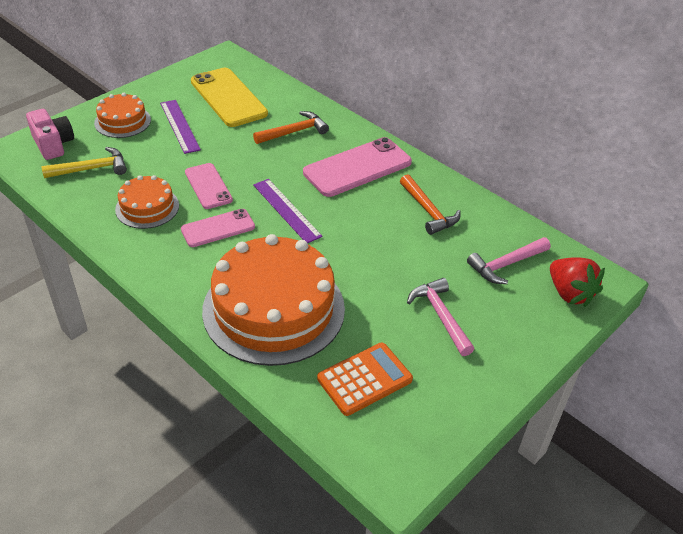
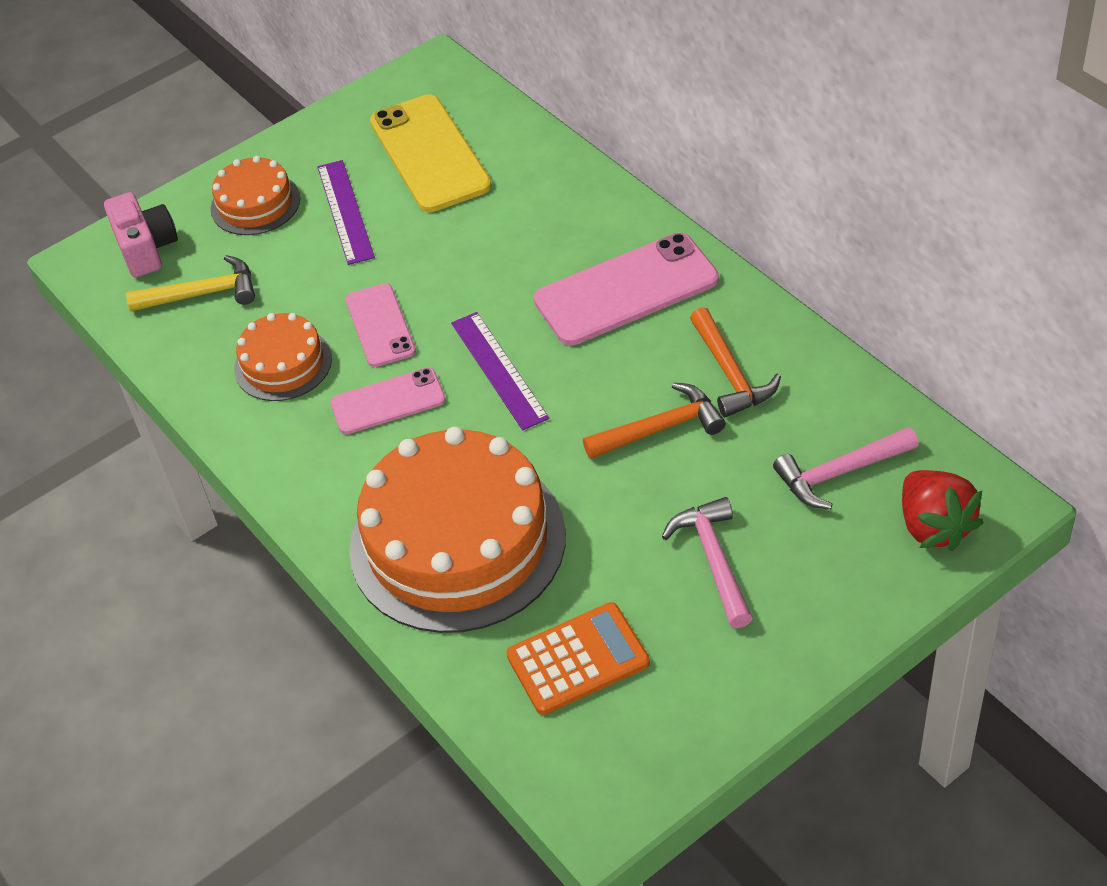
camera: 15 degrees right, 5 degrees up
orange hammer [253,111,329,144] -> orange hammer moved to [583,382,726,459]

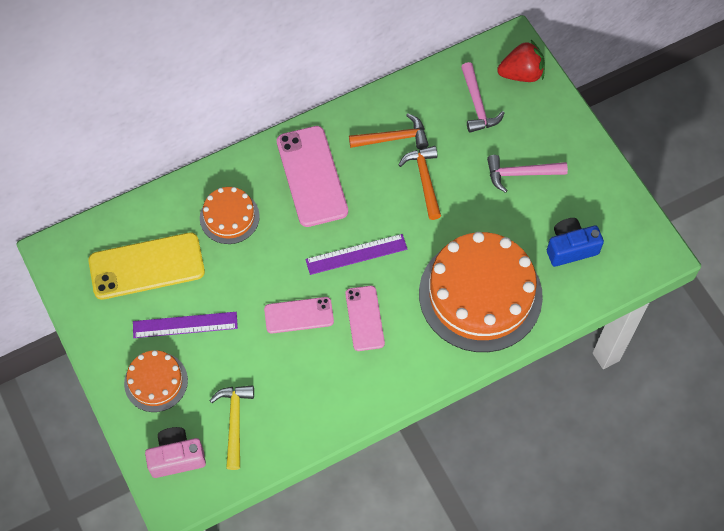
camera: 85 degrees left, 15 degrees up
orange cake [234,313,332,401] -> orange cake moved to [200,187,260,244]
orange calculator [506,602,650,715] -> blue camera [547,218,604,267]

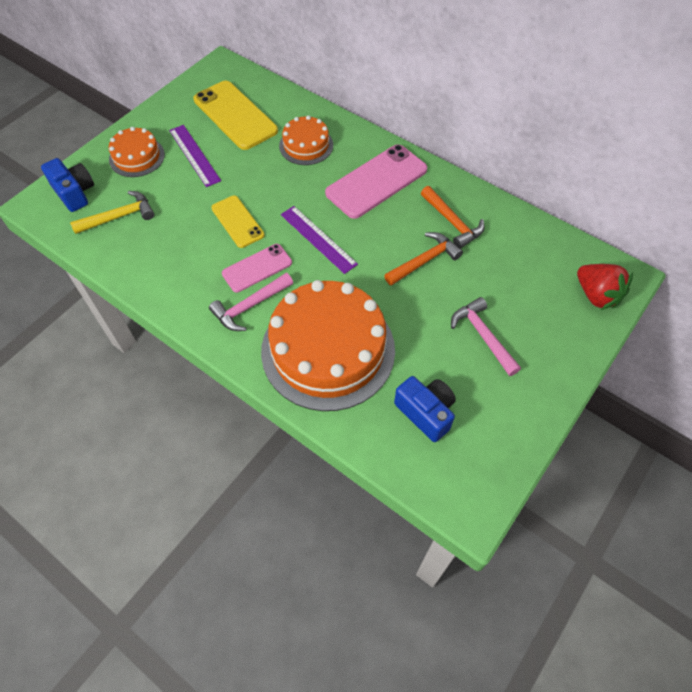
camera: 65 degrees right, 5 degrees down
pink camera [145,427,206,478] -> blue camera [41,158,94,212]
pink phone [264,297,334,333] -> yellow phone [211,196,264,248]
pink hammer [461,62,505,133] -> pink hammer moved to [209,273,293,331]

